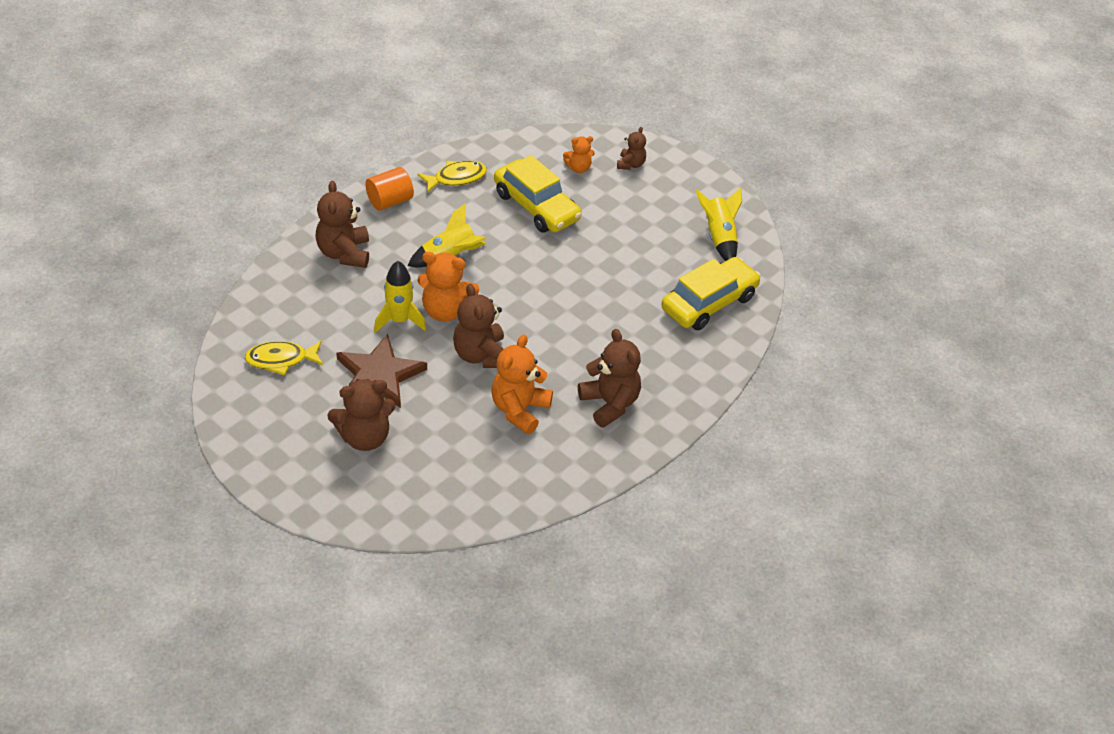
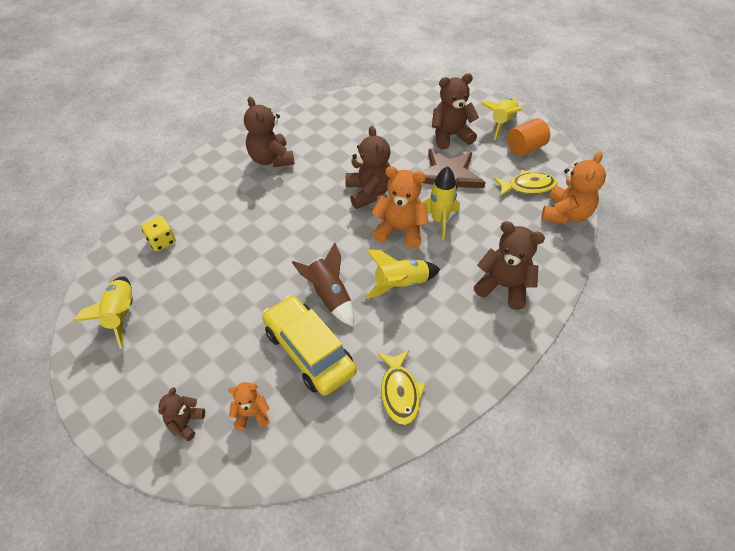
camera: 175 degrees left, 5 degrees up
brown teddy bear [315,181,369,268] -> brown teddy bear turned 60 degrees counterclockwise [474,221,545,310]
orange cylinder [365,167,414,211] -> orange cylinder moved to [507,118,550,156]
yellow fish [418,161,487,193] -> yellow fish turned 75 degrees counterclockwise [378,350,426,425]
orange teddy bear [491,334,553,434] -> orange teddy bear moved to [541,152,606,224]
yellow car [661,257,761,330] -> yellow dice [141,216,176,251]
none -> brown rocket [292,243,354,326]
none -> yellow rocket [481,97,522,140]

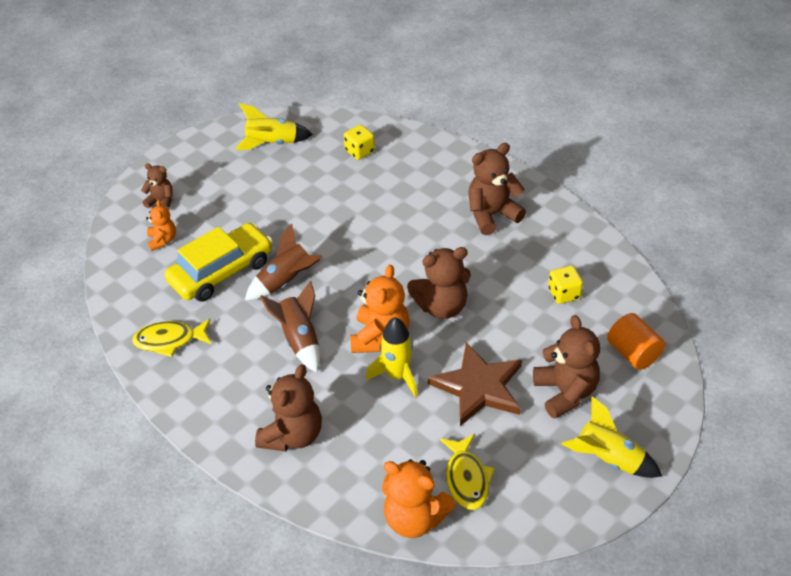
camera: 90 degrees right, 5 degrees down
yellow rocket [366,249,441,299] -> brown rocket [260,281,320,373]
orange cylinder [507,118,550,156] -> orange cylinder moved to [607,313,665,370]
none -> yellow dice [548,266,583,304]

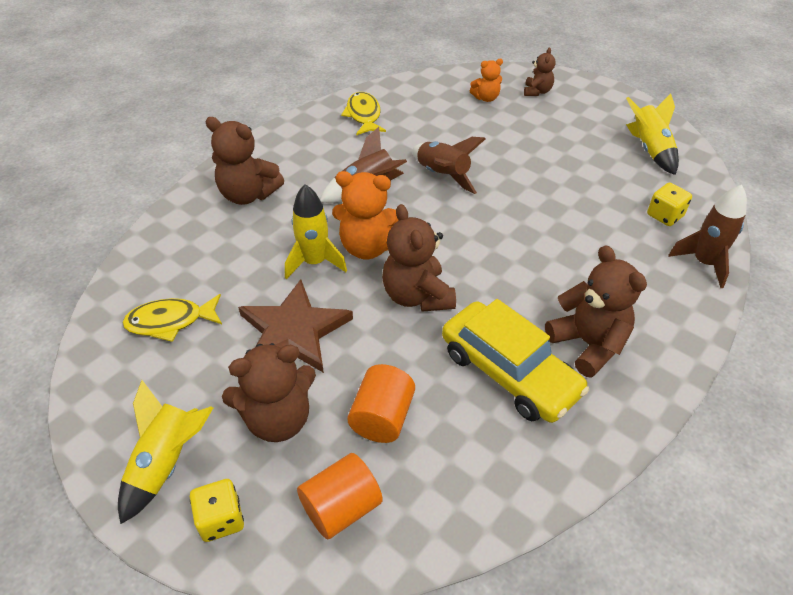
camera: 85 degrees right, 0 degrees up
yellow car [165,223,273,302] -> yellow car moved to [442,299,589,423]
orange teddy bear [382,459,456,538] -> none
yellow dice [548,266,583,304] -> yellow dice moved to [190,479,244,542]
none -> orange cylinder [347,364,415,443]
none -> brown rocket [668,185,747,288]

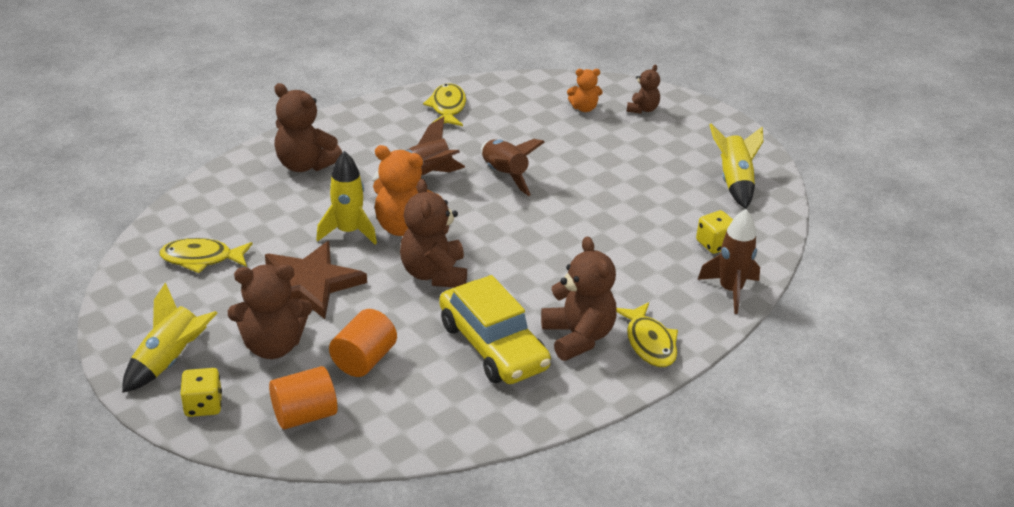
camera: 10 degrees right, 10 degrees down
none -> yellow fish [616,302,678,367]

